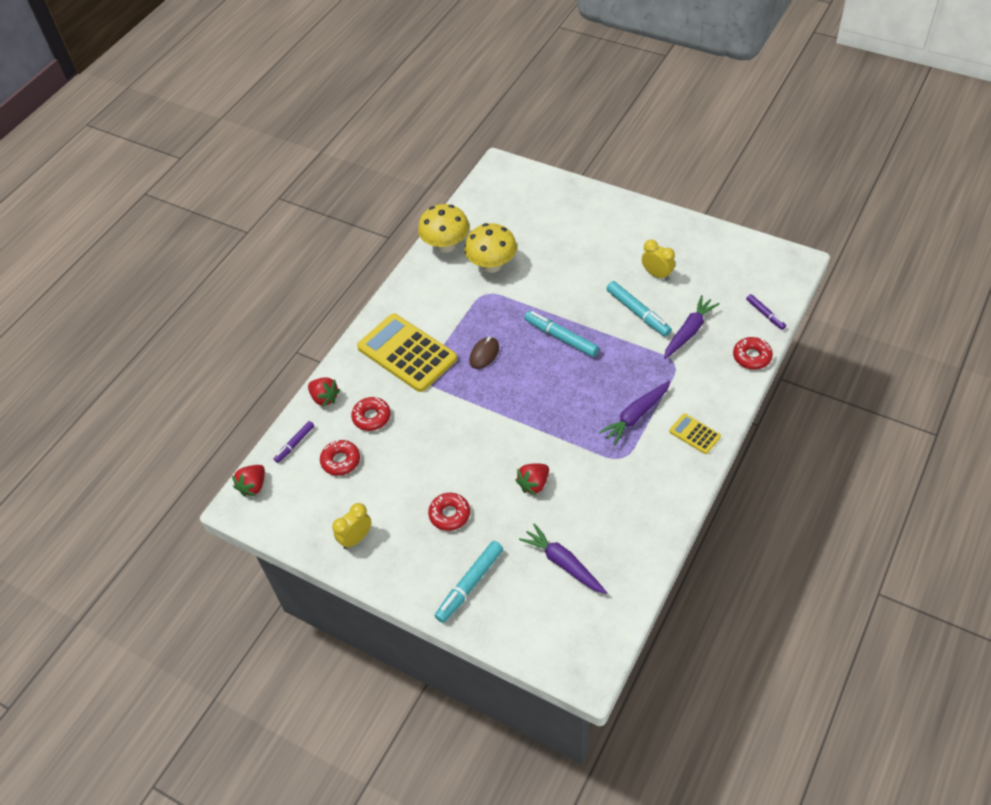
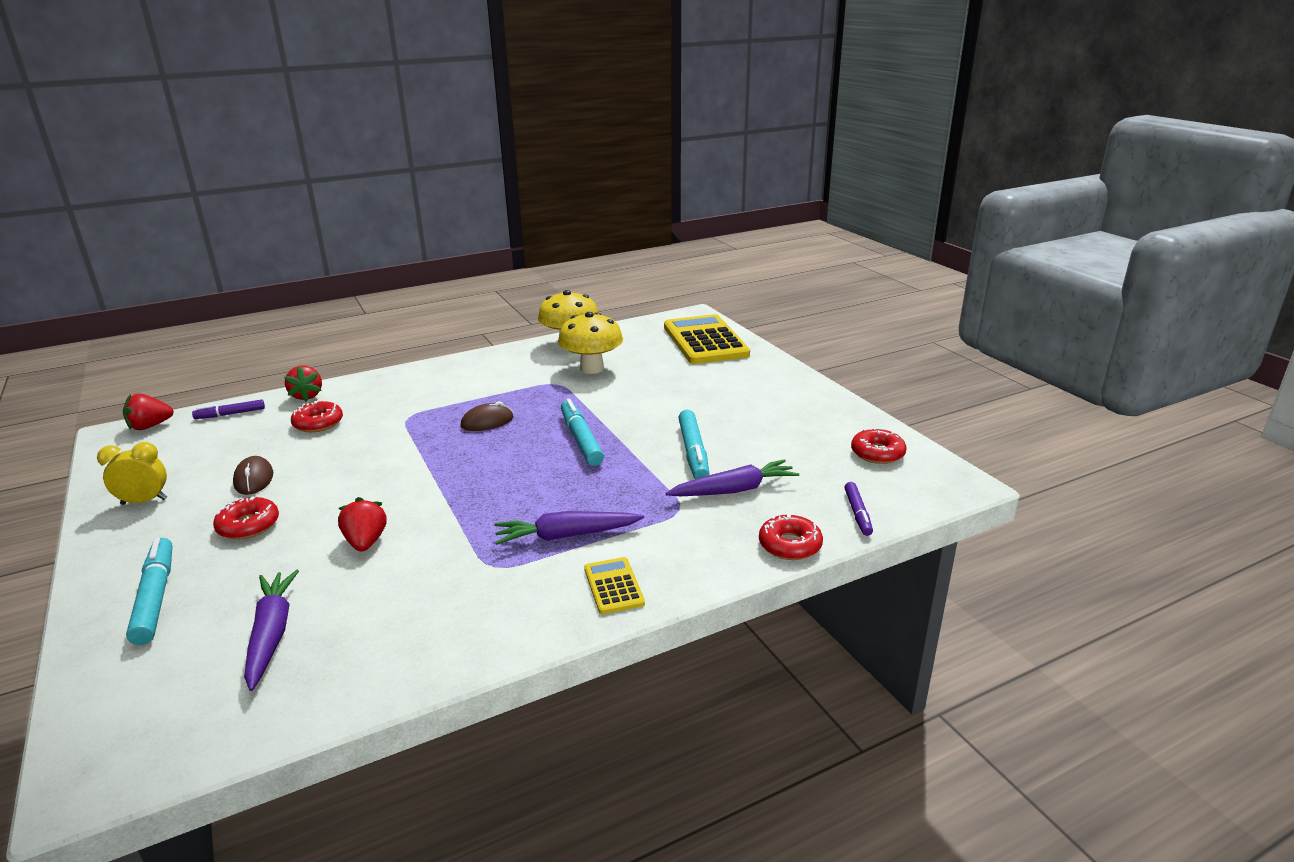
camera: 30 degrees right, 25 degrees down
red donut [320,440,360,476] -> red donut moved to [851,428,907,464]
yellow calculator [357,314,457,392] -> yellow calculator moved to [664,314,750,364]
turquoise marker [435,541,503,623] -> turquoise marker turned 90 degrees clockwise [126,537,172,645]
red strawberry [515,463,549,495] -> red strawberry turned 90 degrees clockwise [338,497,387,551]
yellow clock [642,240,675,281] -> none
none -> brown mouse [233,456,273,495]

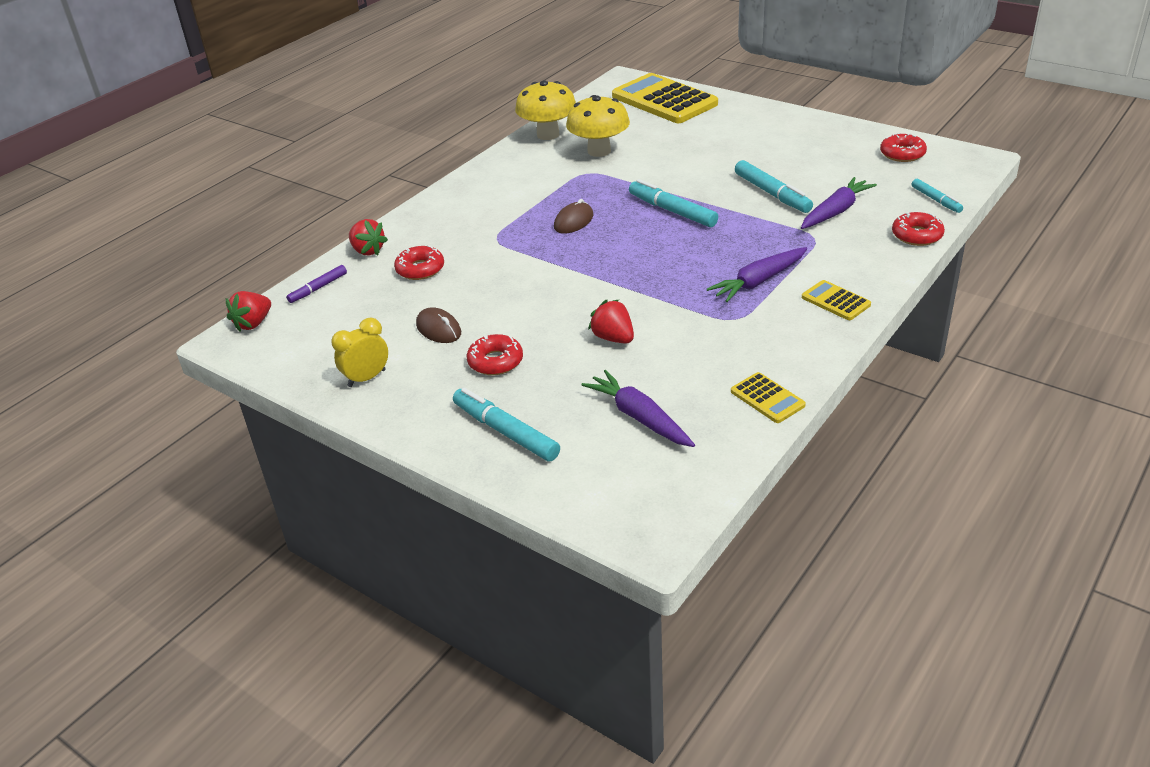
camera: 25 degrees left, 10 degrees up
purple marker [845,482,873,536] -> turquoise marker [912,179,963,213]
none -> yellow calculator [731,372,806,423]

